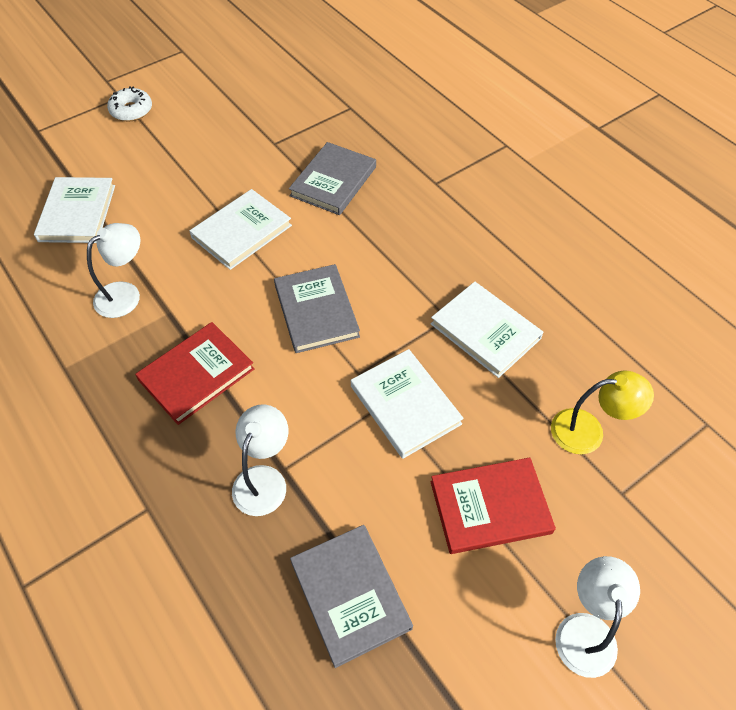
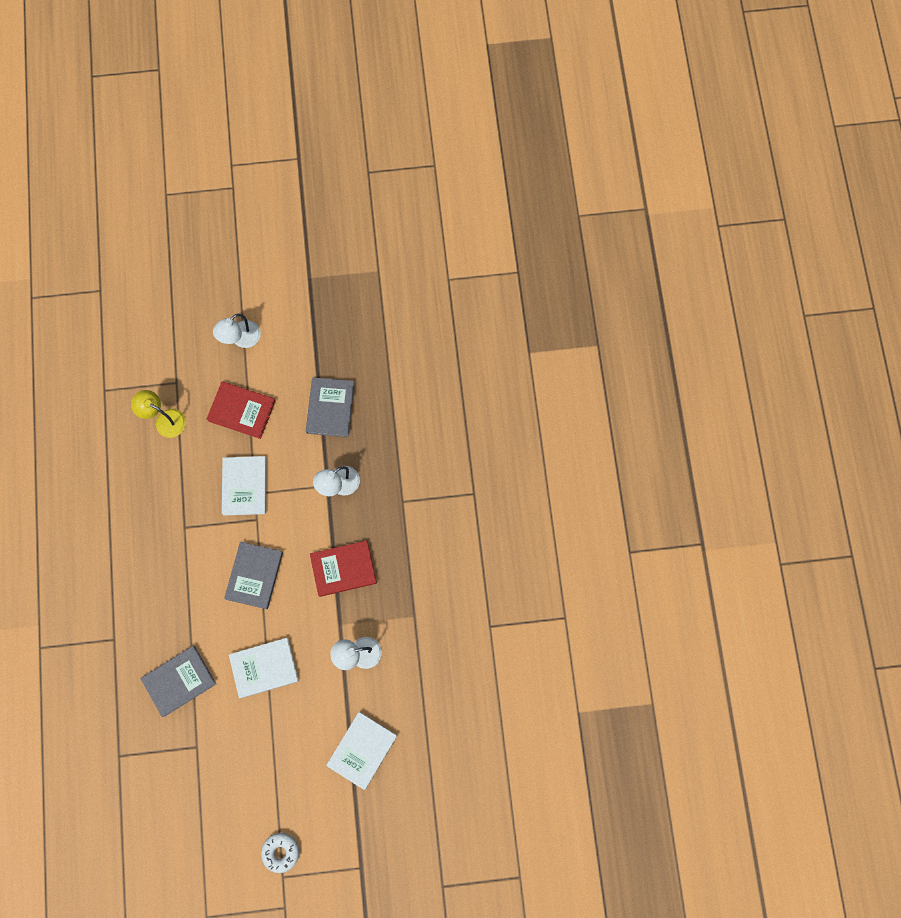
camera: 150 degrees left, 20 degrees up
white book [431,282,544,378] -> none

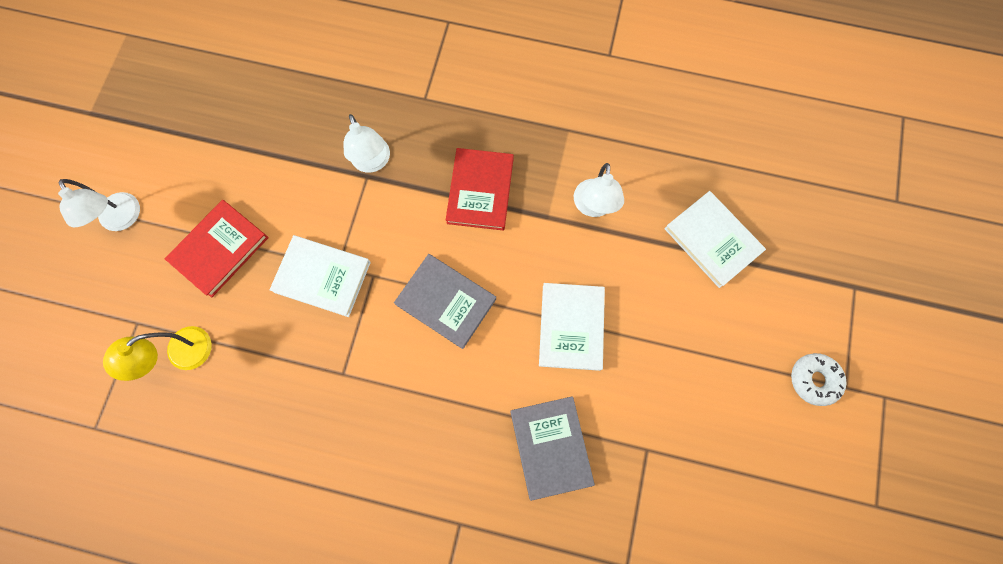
camera: 70 degrees left, 0 degrees up
grey book [306,377,354,437] -> none

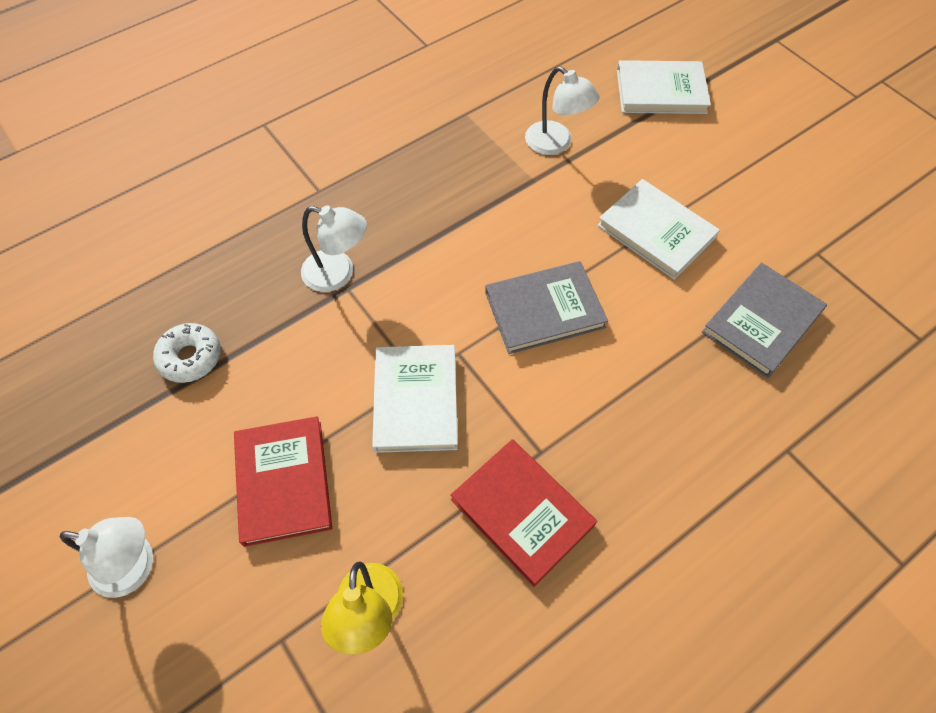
camera: 50 degrees left, 15 degrees down
white book [270,235,371,317] -> white book turned 60 degrees counterclockwise [372,345,458,453]
red book [446,148,514,231] -> red book moved to [450,439,597,587]
grey book [510,396,595,501] -> grey book turned 75 degrees counterclockwise [702,262,827,378]
white donut [791,353,846,406] -> white donut moved to [153,323,221,383]

